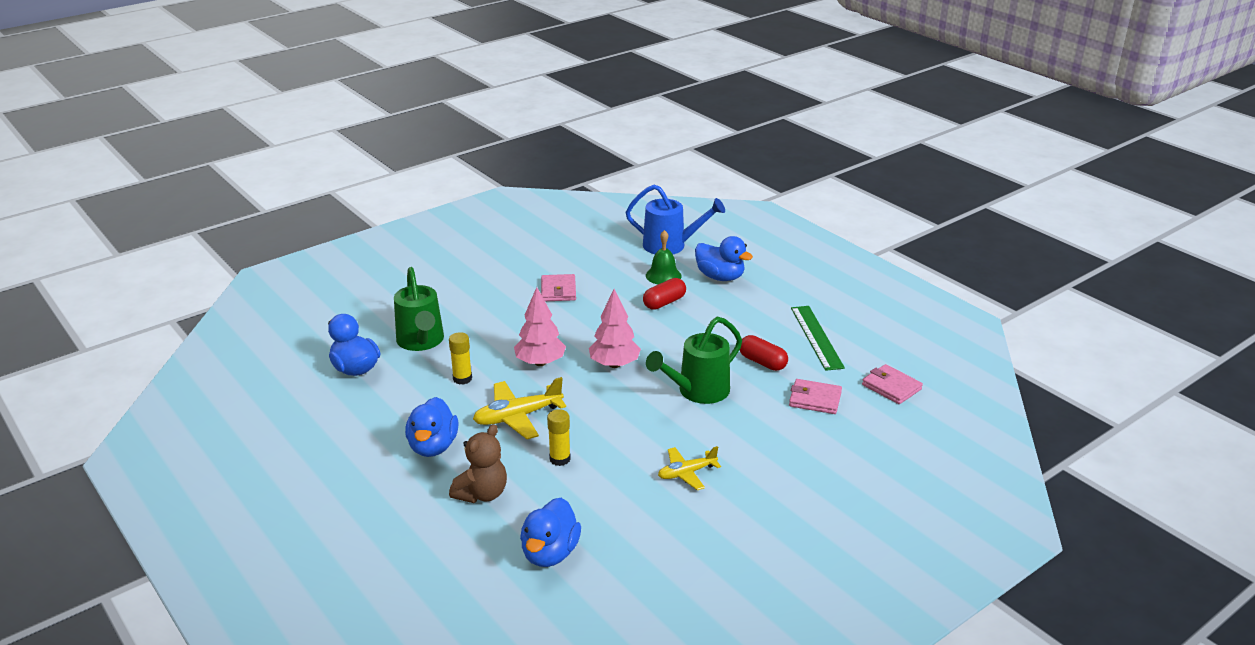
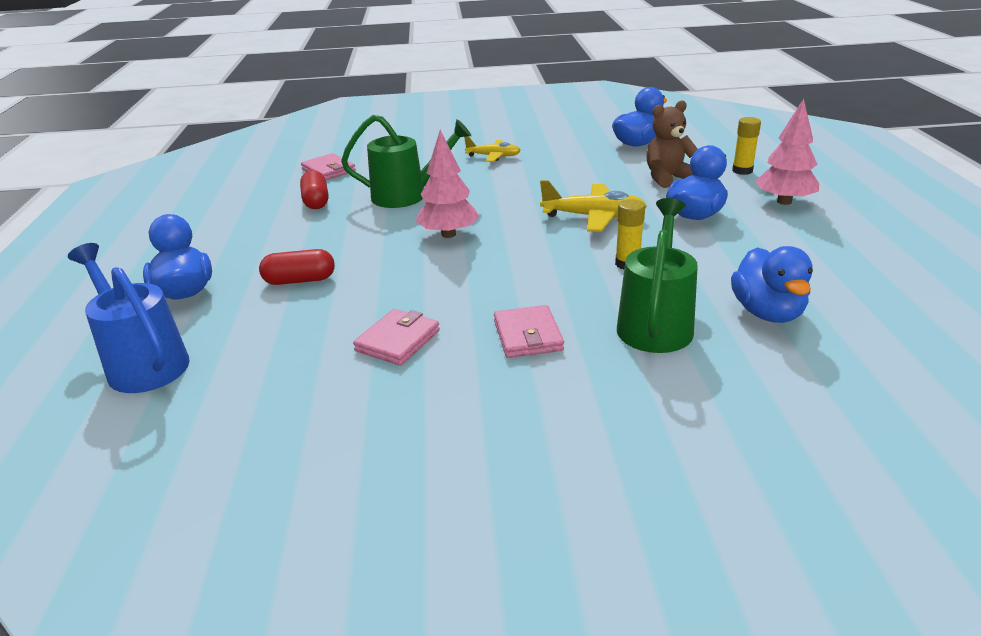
camera: 145 degrees left, 0 degrees up
pink tree [514,287,566,366] -> pink tree moved to [756,99,819,205]
yellow glue stick [547,409,571,466] -> yellow glue stick moved to [732,117,761,175]
green bell [646,230,682,284] -> none
green ruler [791,306,845,371] -> none
pink wallet [862,364,923,404] -> pink wallet moved to [494,305,564,358]

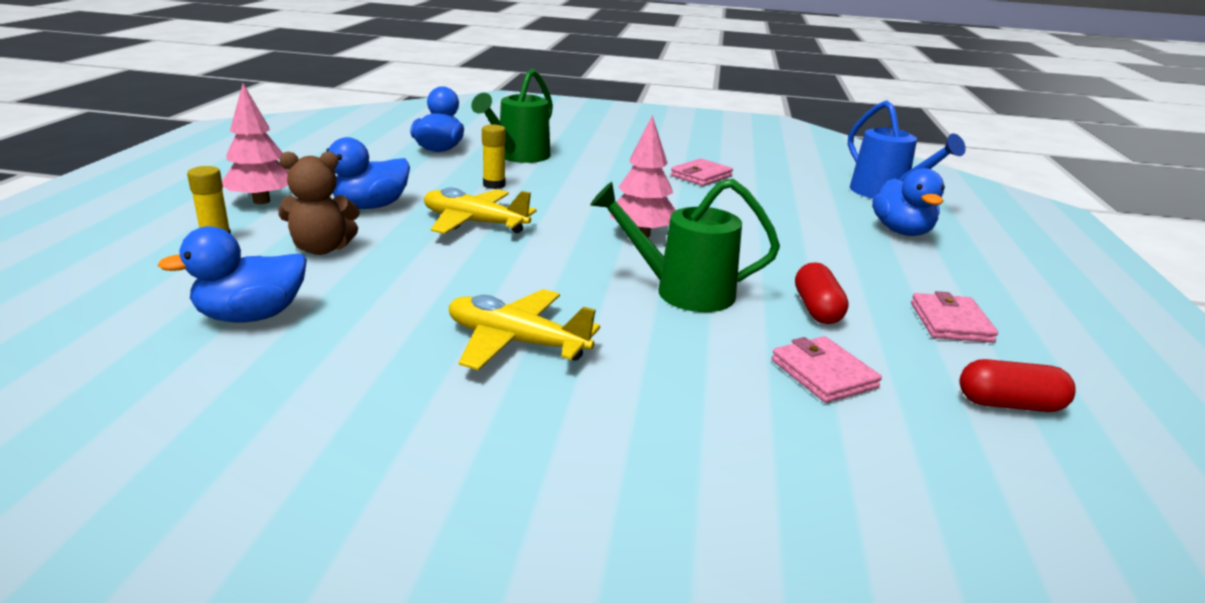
camera: 170 degrees left, 5 degrees down
red capsule [259,249,335,285] -> red capsule moved to [960,359,1076,412]
yellow plane [464,136,521,162] -> yellow plane [449,289,600,371], size x1.54
pink wallet [494,305,564,358] -> pink wallet moved to [911,291,998,343]

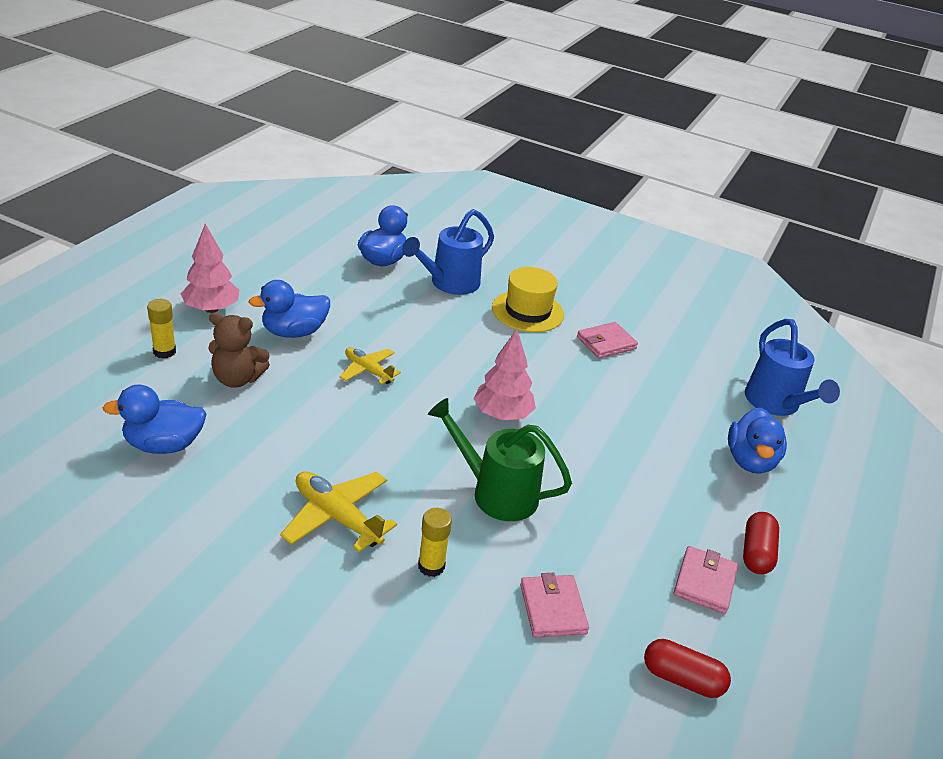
camera: 15 degrees right, 10 degrees up
yellow plane [424,188,537,234] -> yellow plane [339,347,401,385], size x0.65
green watering can [471,68,553,163] -> blue watering can [402,209,494,295]
yellow glue stick [482,125,506,189] -> yellow glue stick moved to [418,508,452,577]
red capsule [795,262,849,324] -> red capsule moved to [743,512,779,574]
none -> yellow hat [492,267,564,332]

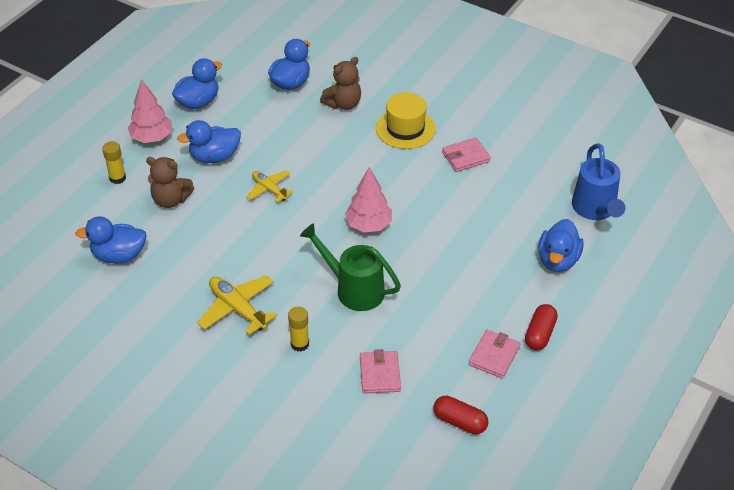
camera: 10 degrees right, 10 degrees up
blue watering can [402,209,494,295] -> brown teddy bear [320,57,361,110]
none -> blue duck [172,58,222,109]

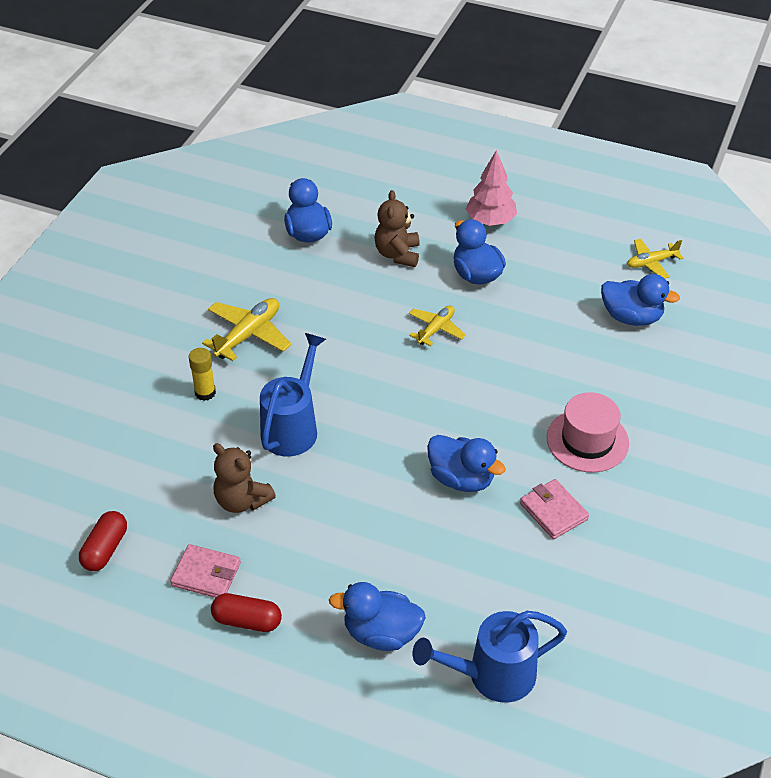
camera: 80 degrees right, 0 degrees up
yellow glue stick [102,141,126,184] -> none
blue duck [172,58,222,109] -> blue duck moved to [427,435,506,492]
green watering can [300,223,401,311] -> blue watering can [260,333,326,457]
brown teddy bear [320,57,361,110] -> brown teddy bear moved to [213,443,276,513]
pink tree [345,167,392,232] -> none
pink wallet [360,349,401,394] -> none
yellow hat [376,92,436,149] -> pink hat [547,392,629,473]
none -> yellow plane [627,239,683,279]

